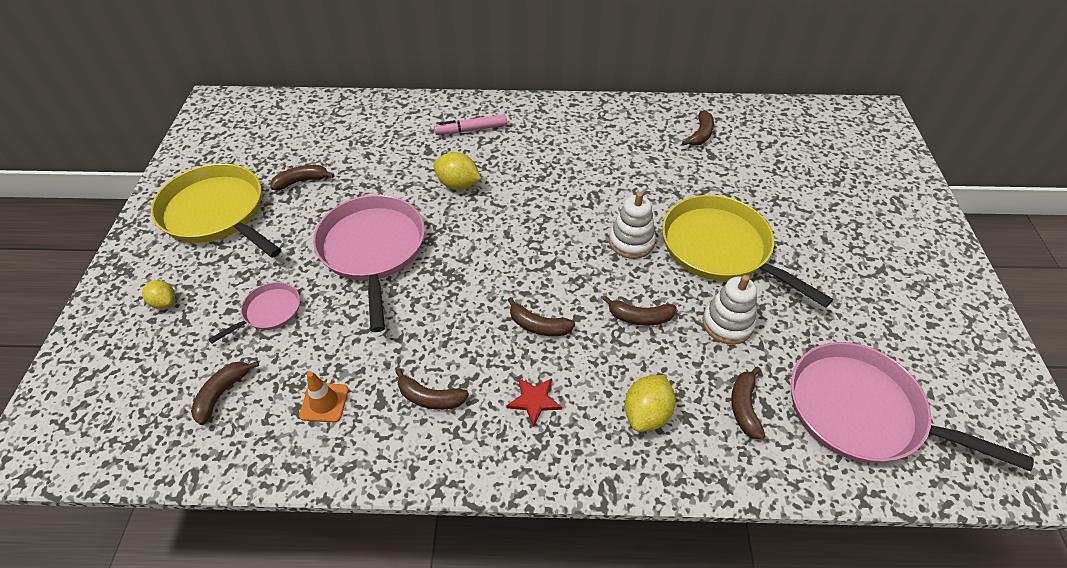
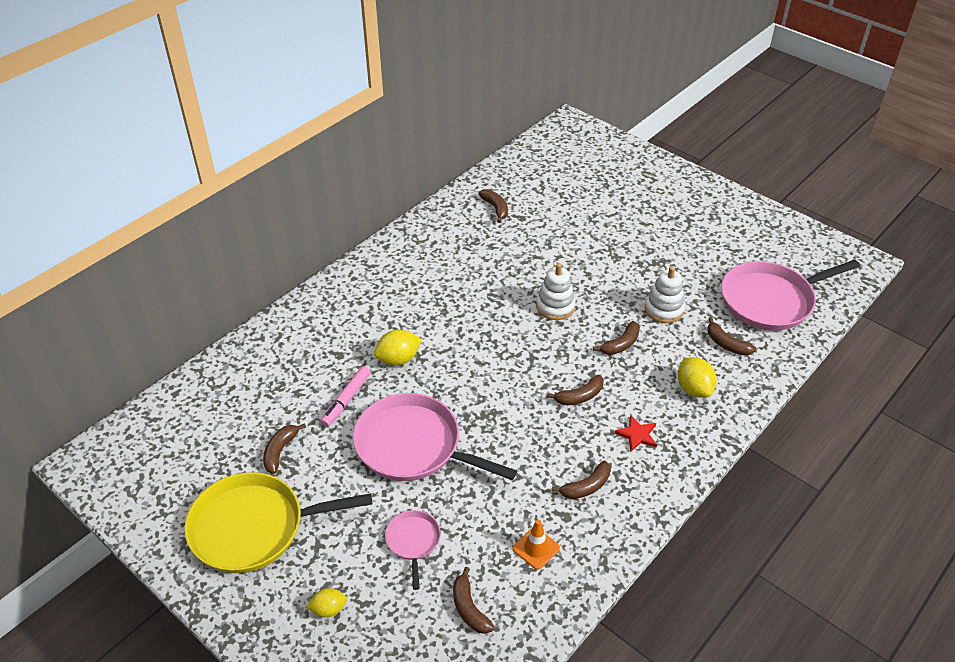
camera: 50 degrees left, 5 degrees down
pink marker [434,114,507,135] -> pink marker moved to [321,366,371,427]
yellow pan [662,195,833,308] -> none

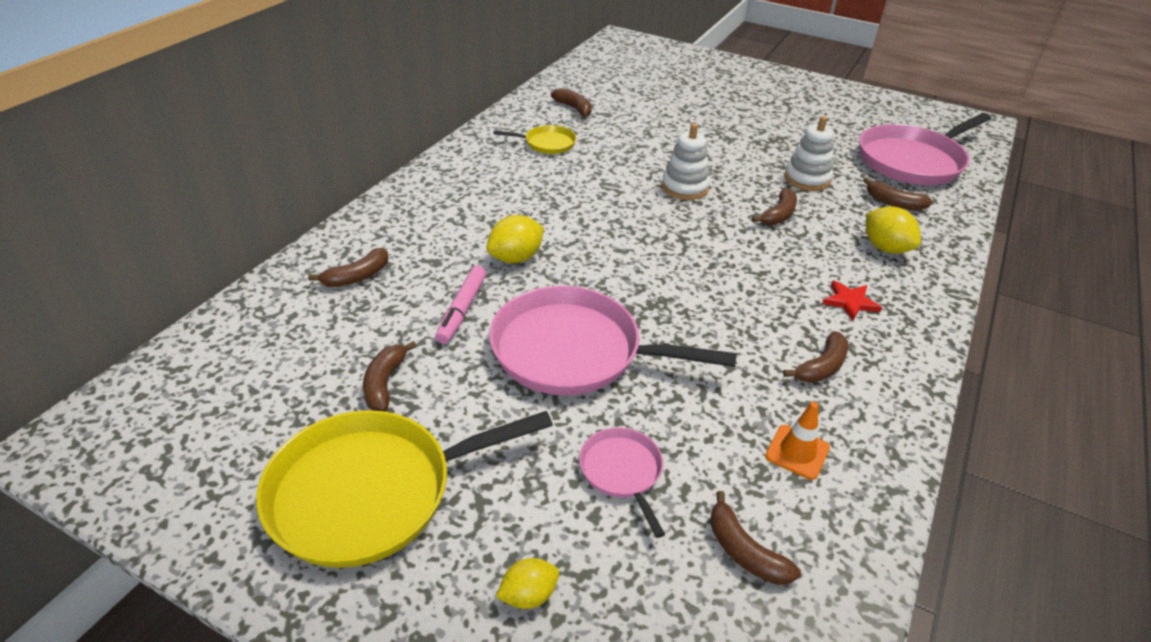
camera: 15 degrees left, 5 degrees down
brown banana [547,375,604,405] -> brown banana moved to [308,248,388,287]
none -> yellow pan [493,125,576,154]

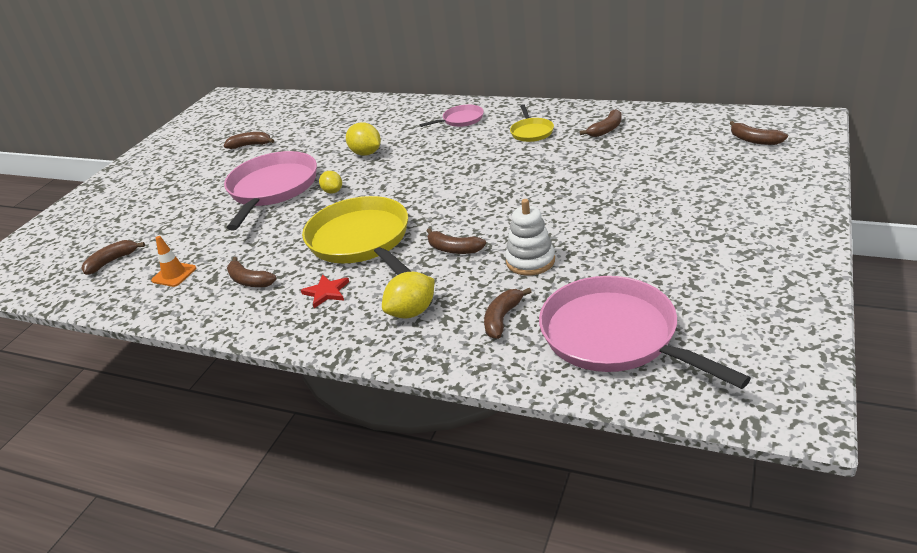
camera: 90 degrees right, 5 degrees down
yellow pan [256,410,553,568] -> yellow pan moved to [302,196,412,275]
brown banana [308,248,388,287] -> brown banana moved to [730,121,788,145]
pink marker [435,266,486,344] -> none
yellow lemon [496,558,559,609] -> yellow lemon moved to [319,171,342,194]
pink pan [579,427,665,538] -> pink pan moved to [420,104,484,127]
white stacking toy [661,123,710,200] -> none

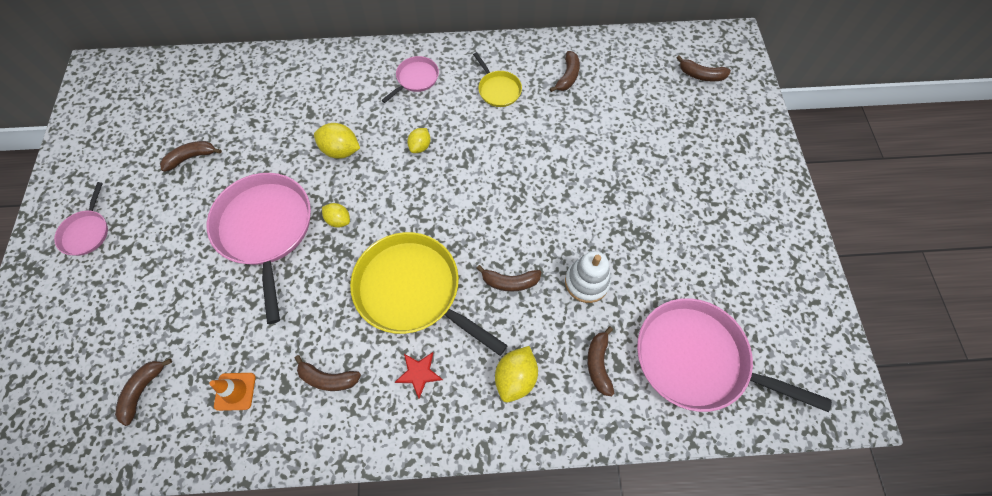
camera: 30 degrees left, 30 degrees up
none -> pink pan [54,182,108,256]
none -> yellow lemon [407,128,431,153]

